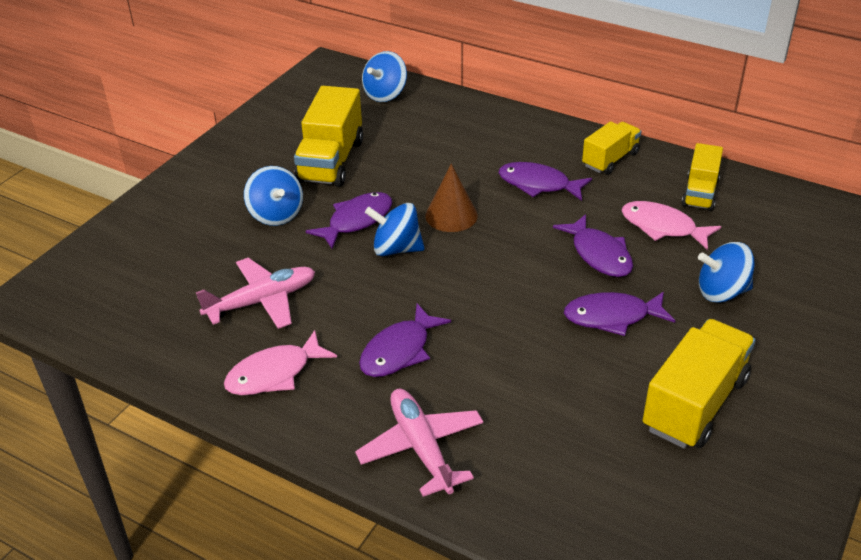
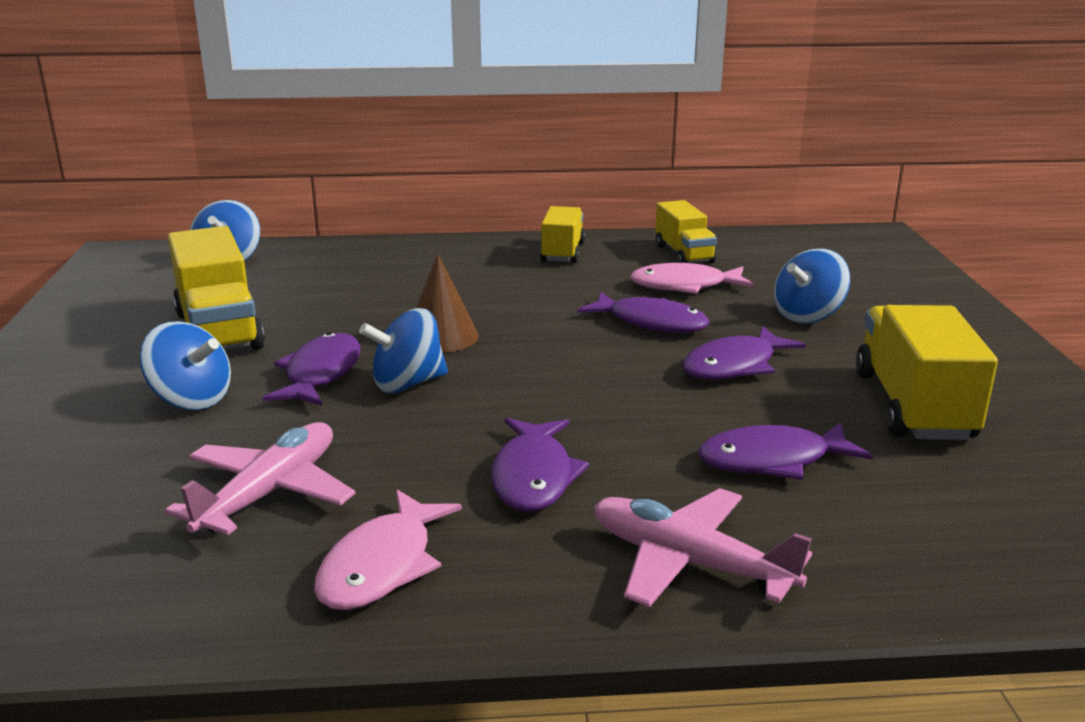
camera: 35 degrees left, 15 degrees down
purple fish [499,162,592,201] -> purple fish moved to [698,422,873,480]

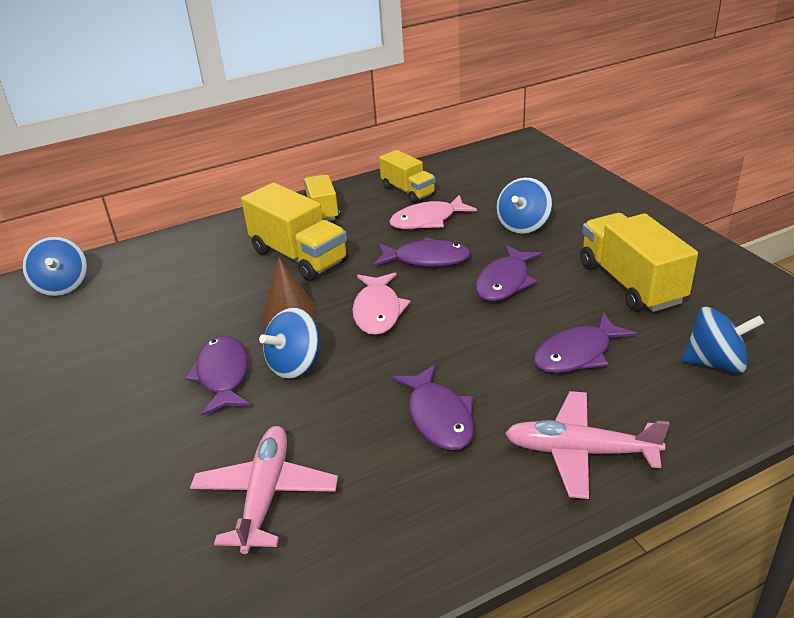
camera: 20 degrees left, 10 degrees up
blue spinning top [140,321,231,410] -> blue spinning top moved to [681,307,764,374]
yellow truck [168,226,265,350] -> yellow truck moved to [241,183,349,281]
pink fish [314,489,462,610] -> pink fish moved to [352,272,411,335]

